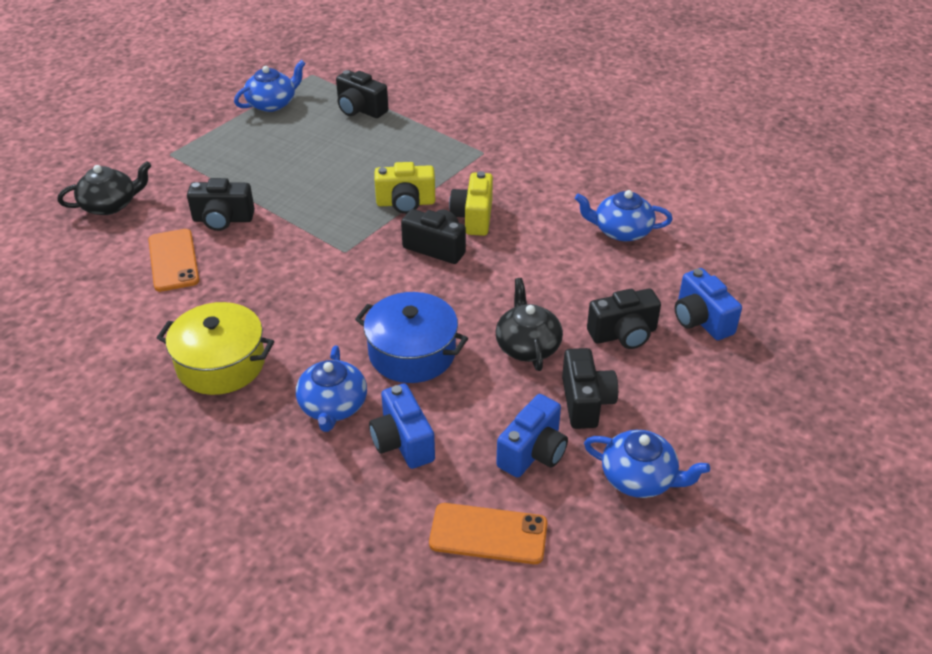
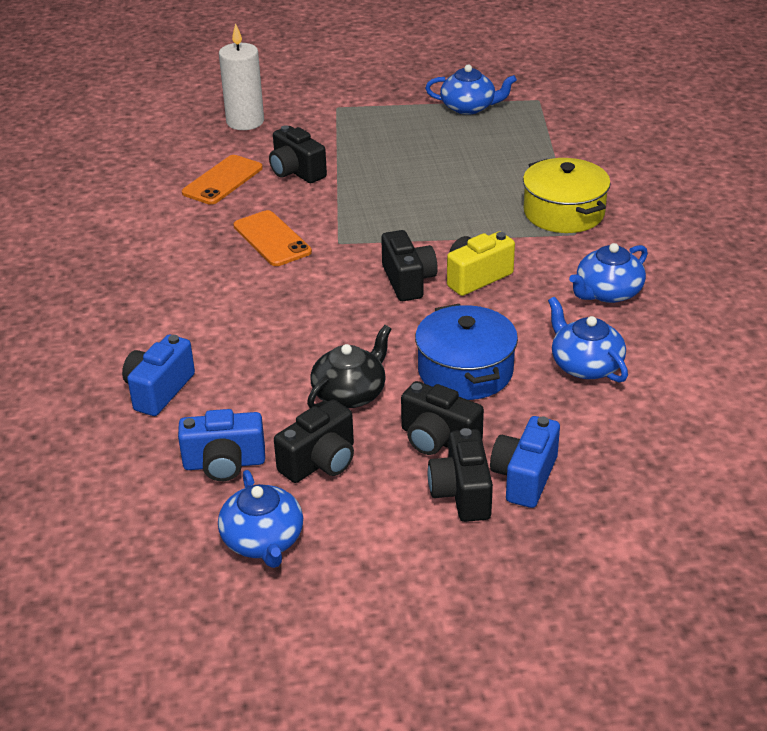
camera: 50 degrees right, 5 degrees down
black teapot [57,161,151,215] -> white candle [219,23,264,130]
yellow pot [157,302,274,395] -> yellow pot moved to [523,158,611,233]
blue teapot [296,346,367,432] -> blue teapot moved to [569,243,648,303]
black camera [336,70,388,118] -> black camera moved to [428,428,493,522]
blue pot [355,292,468,383] -> blue pot moved to [415,304,518,400]
yellow camera [375,162,435,214] -> none
orange phone [429,503,548,564] -> orange phone moved to [233,210,312,266]

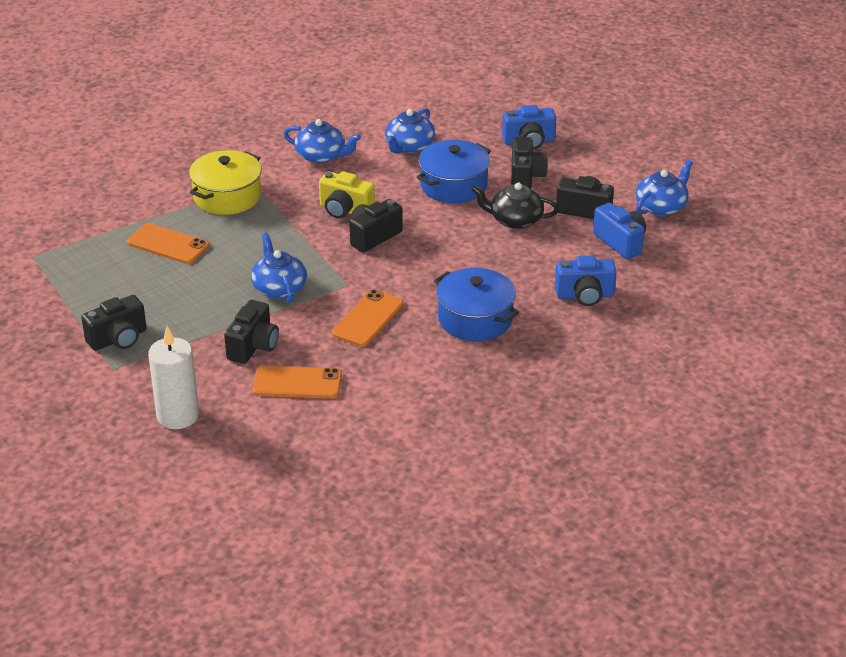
camera: 120 degrees left, 0 degrees up
blue teapot [425,65,517,115] -> blue teapot moved to [251,233,307,303]
black camera [428,428,493,522] -> black camera moved to [81,295,147,351]
none -> orange phone [127,223,209,264]
none -> blue pot [434,268,519,341]

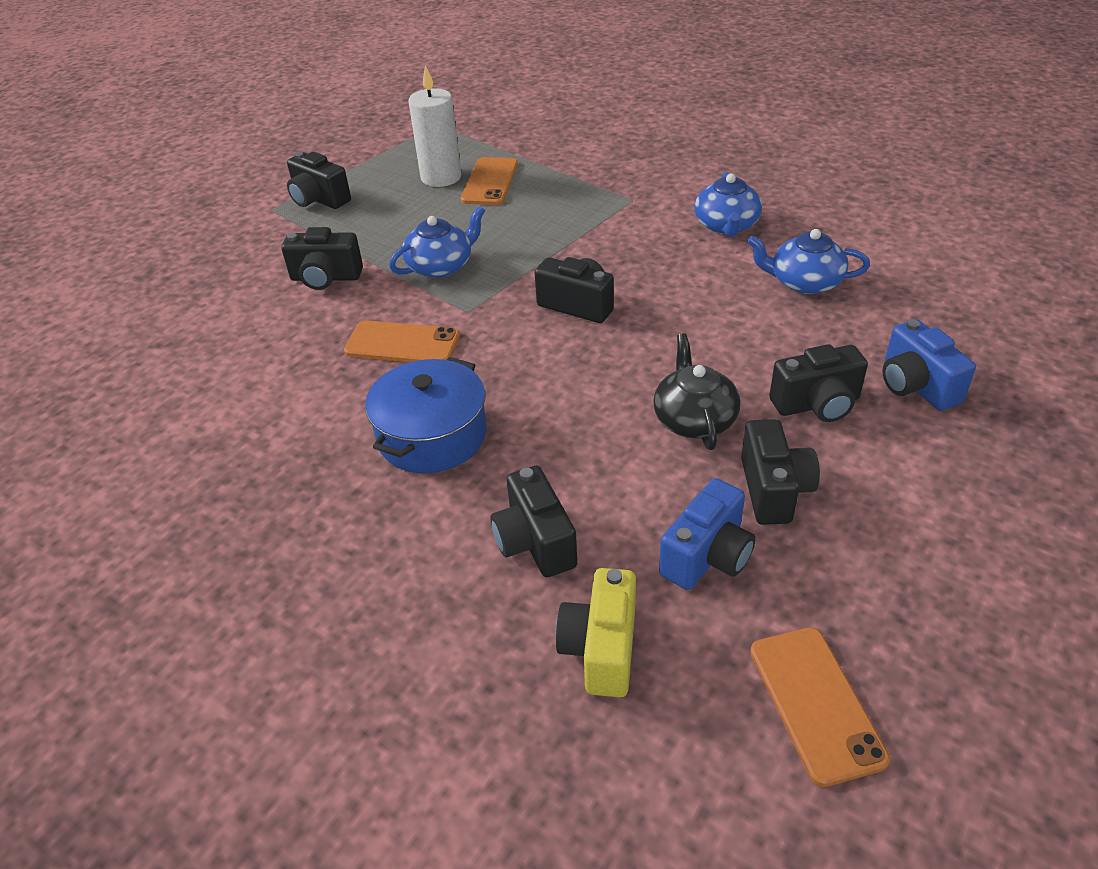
camera: 75 degrees right, 5 degrees up
white candle [148,326,199,429] -> white candle moved to [408,65,462,187]
yellow pot [189,150,261,215] -> none
orange phone [253,365,342,399] -> orange phone moved to [750,627,890,787]
yellow camera [319,171,375,219] -> yellow camera moved to [555,568,636,697]
blue pot [417,140,491,203] -> none
blue camera [555,256,617,306] -> black camera [490,466,577,577]
blue teapot [636,160,693,216] -> none

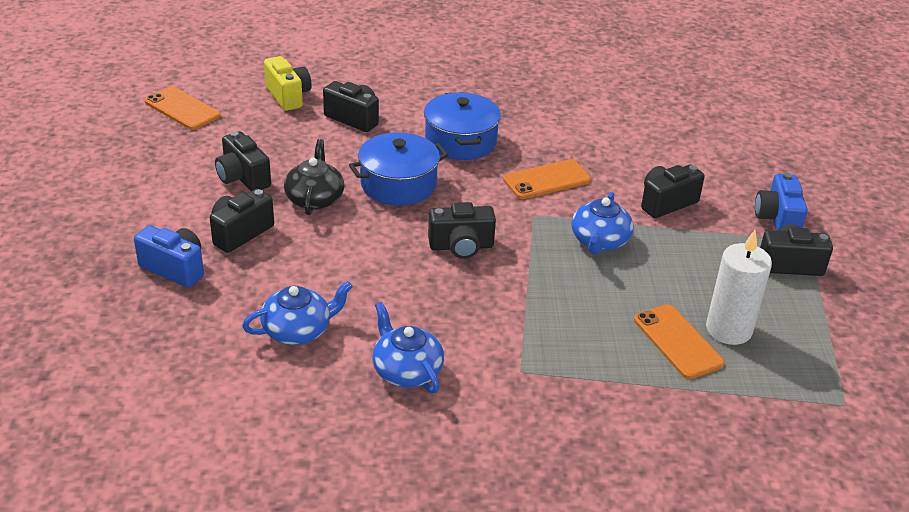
camera: 140 degrees right, 5 degrees down
black teapot [653,333,740,450] -> black teapot turned 135 degrees counterclockwise [284,139,344,215]
blue camera [659,478,756,590] -> blue camera moved to [755,173,808,231]
none -> blue pot [349,132,448,205]

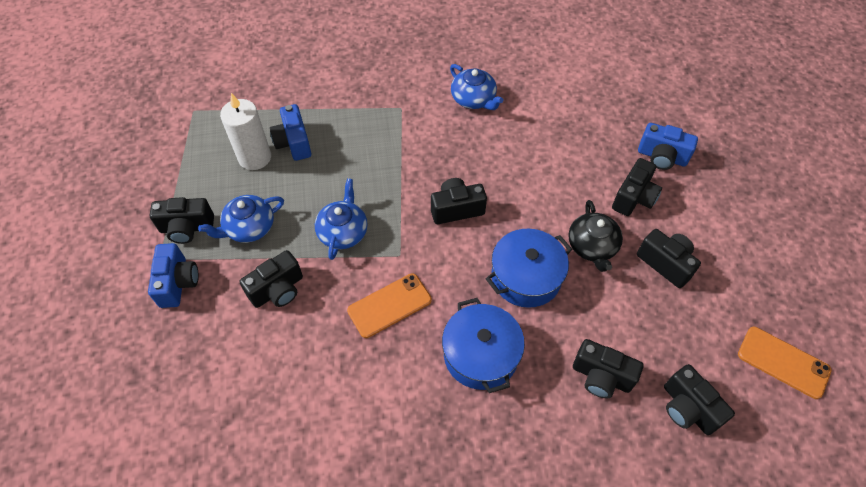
camera: 175 degrees right, 20 degrees up
blue teapot [242,281,353,345] -> blue teapot moved to [198,195,284,243]
yellow camera [264,56,311,111] -> black camera [664,364,735,435]
orange phone [634,304,725,379] -> blue camera [270,104,312,161]

